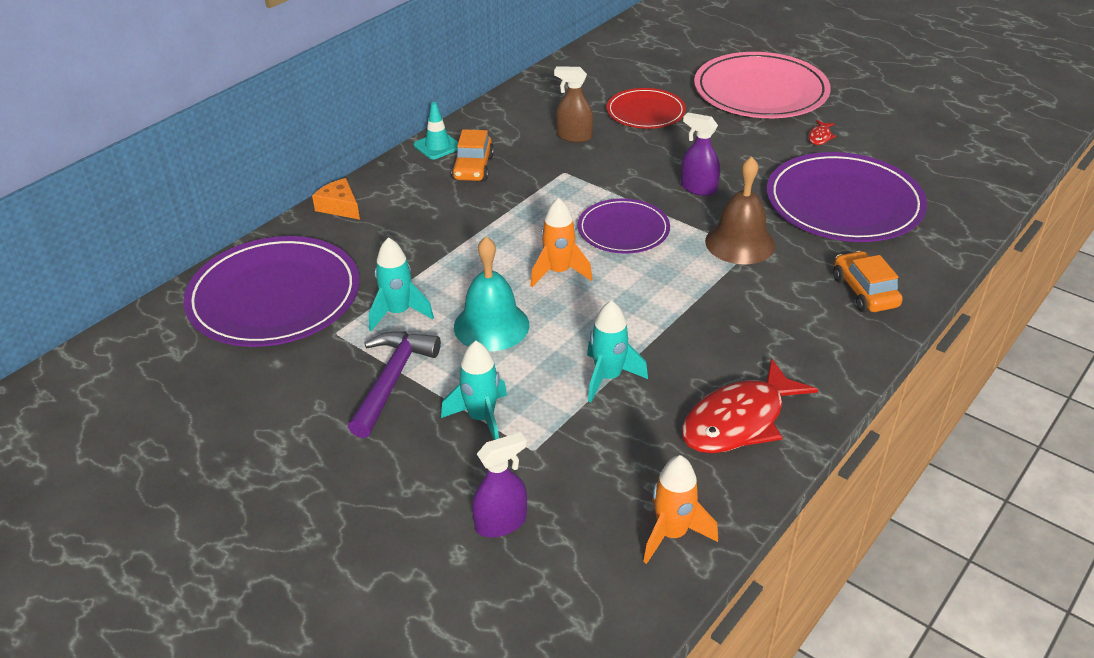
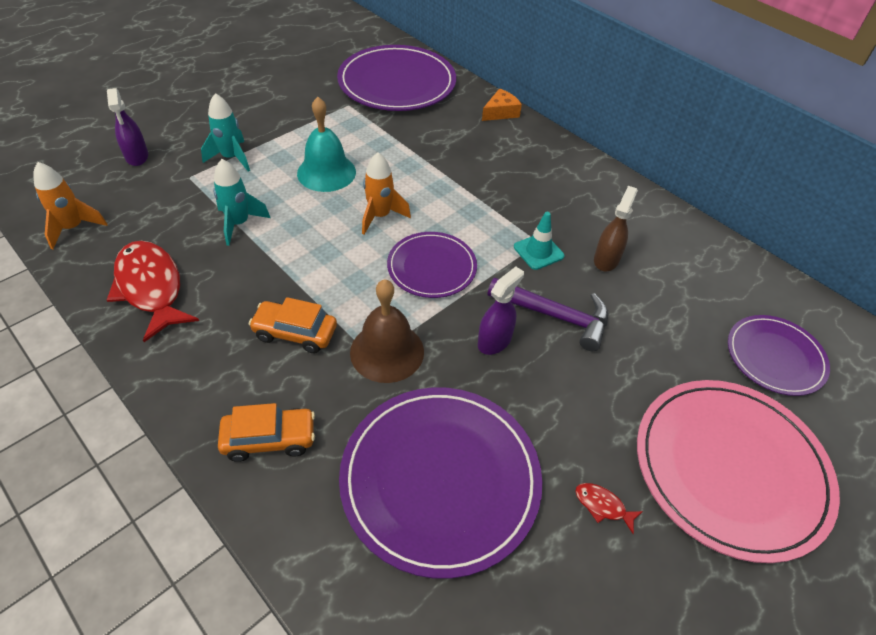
camera: 95 degrees right, 10 degrees up
purple hammer [348,331,441,438] -> purple hammer moved to [487,277,608,351]
turquoise rocket [369,237,434,331] -> none
turquoise traffic cone [414,102,458,159] -> turquoise traffic cone moved to [514,212,564,270]
orange car [451,129,494,181] -> orange car moved to [249,297,337,354]
red plate [607,88,686,129] -> none
none -> purple plate [728,315,830,396]

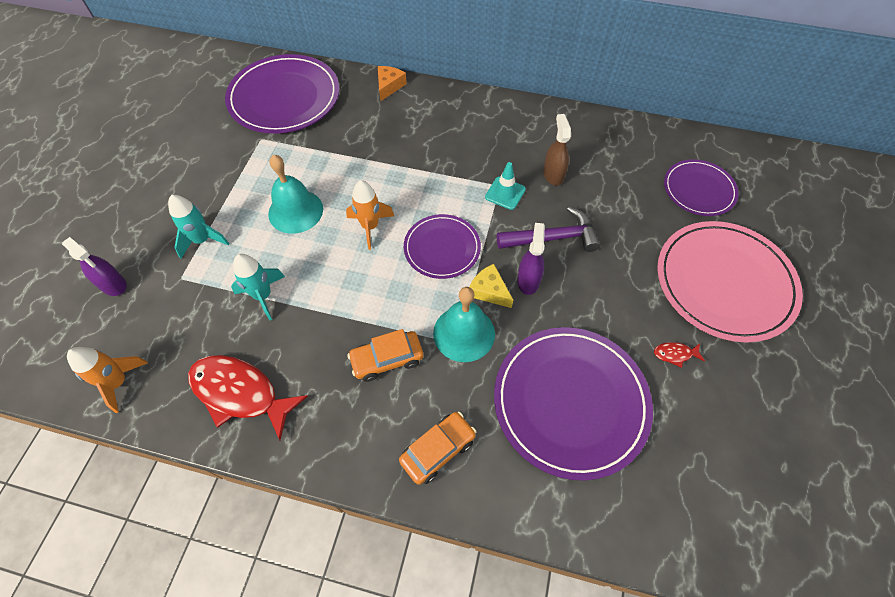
camera: 30 degrees left, 10 degrees up
brown bell [350,279,424,383] -> turquoise bell [433,287,495,362]
none -> yellow cheese [470,264,513,308]

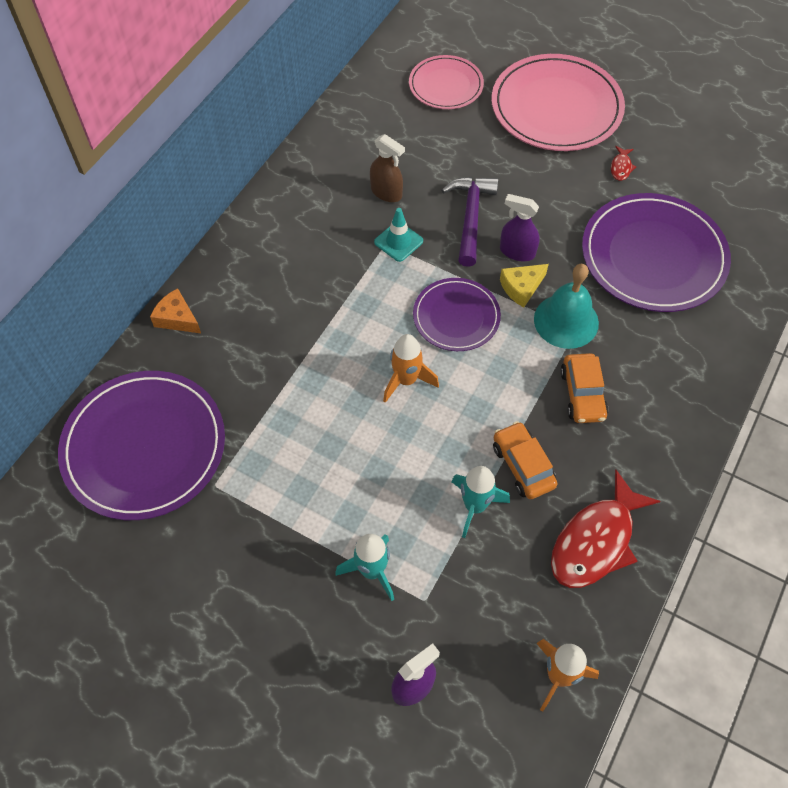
camera: 75 degrees left, 0 degrees up
turquoise bell [268,155,323,234] -> none
orange car [399,412,476,485] -> orange car moved to [493,421,558,499]
brown spray bottle [543,114,571,186] -> brown spray bottle turned 150 degrees counterclockwise [370,134,405,202]
purple plate [664,159,738,216] -> pink plate [409,55,484,109]

